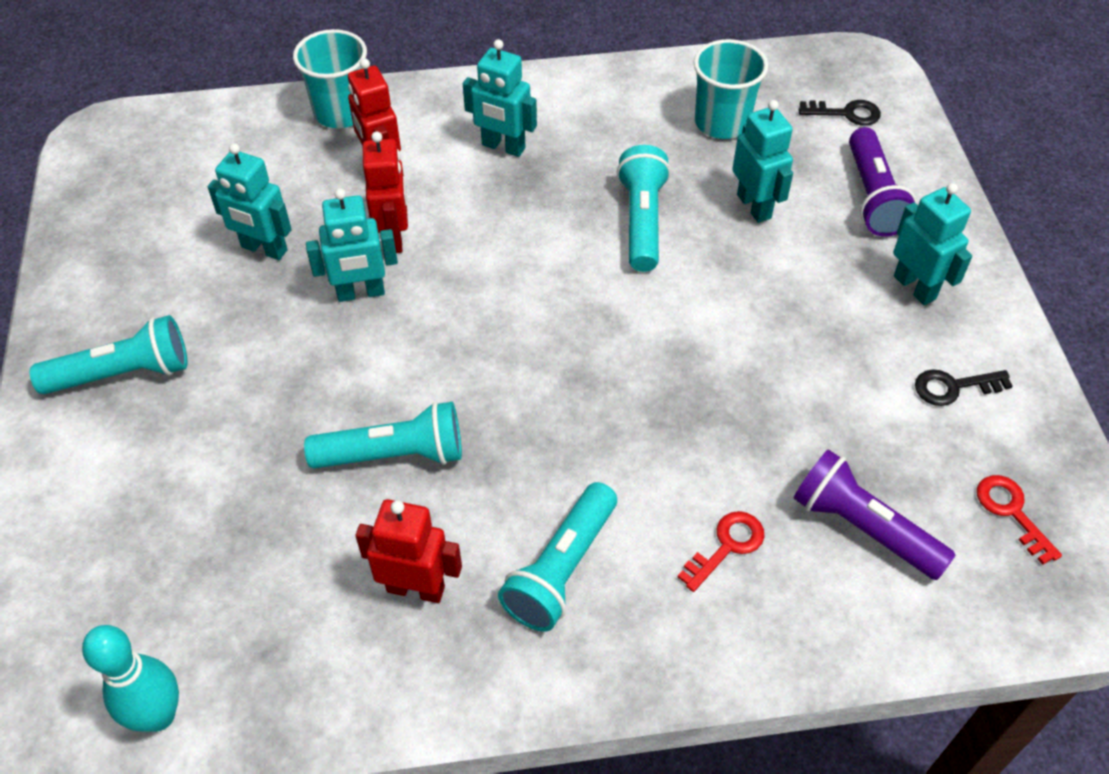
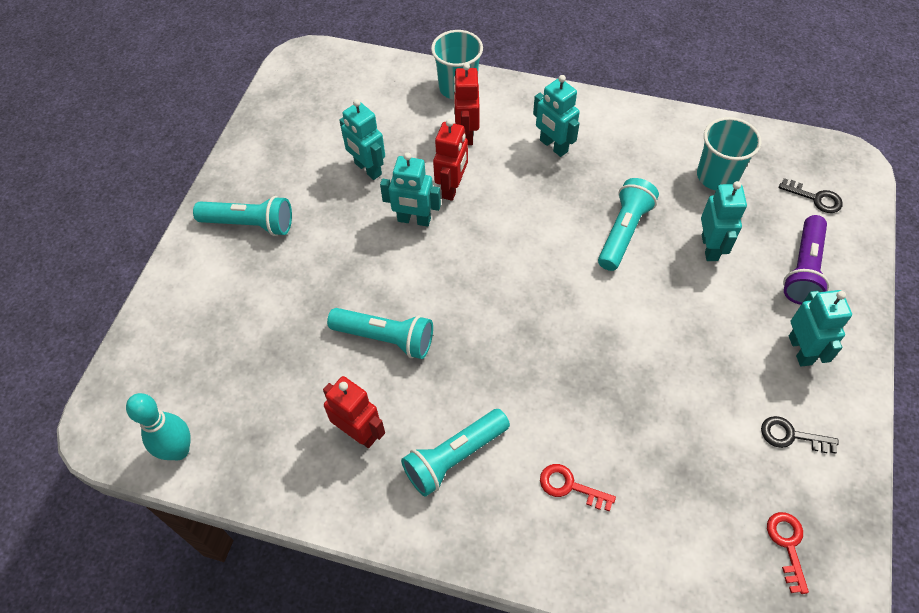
camera: 25 degrees right, 5 degrees up
red key [678,511,765,592] -> red key turned 135 degrees counterclockwise [540,464,616,512]
purple flashlight [793,449,955,580] -> none

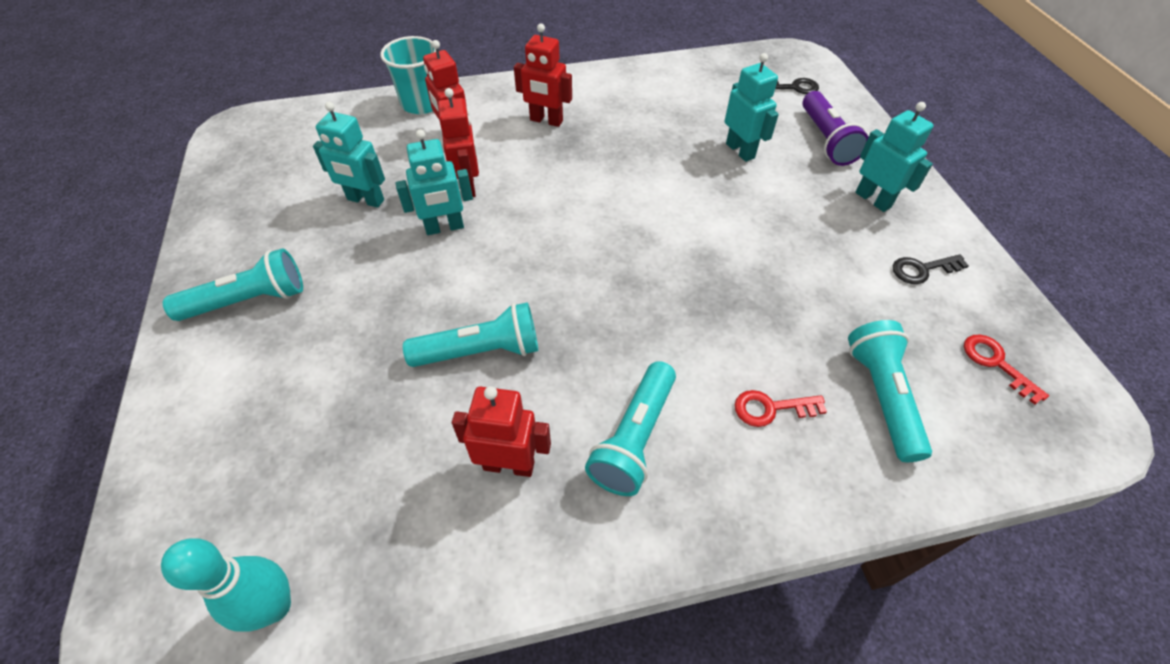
camera: 30 degrees left, 5 degrees down
turquoise robot [533,75,580,157] -> red robot [514,23,572,127]
turquoise flashlight [598,178,659,271] -> turquoise flashlight moved to [848,320,932,462]
turquoise cup [697,117,761,190] -> none

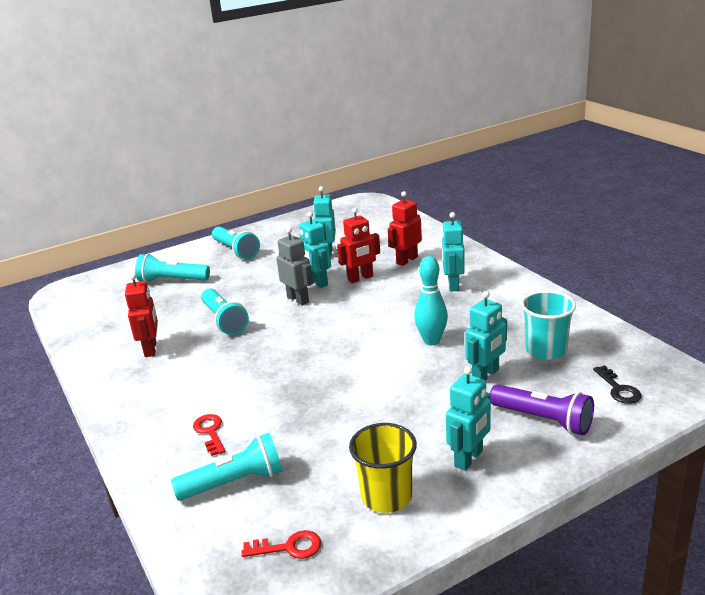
camera: 75 degrees right, 25 degrees down
turquoise bowling pin [161,538,291,631] -> turquoise bowling pin moved to [414,256,448,345]
turquoise cup [380,36,436,114] -> turquoise cup moved to [521,291,576,360]
red robot [514,23,572,127] -> turquoise robot [442,212,465,291]
turquoise flashlight [585,361,676,496] -> turquoise flashlight moved to [135,253,210,283]
purple flashlight [802,91,869,166] -> purple flashlight turned 120 degrees counterclockwise [490,384,594,435]
black key [893,254,969,284] -> yellow cup [349,423,417,513]
red key [964,334,1049,405] -> red key turned 45 degrees clockwise [241,530,321,559]
none -> grey robot [276,227,313,305]

